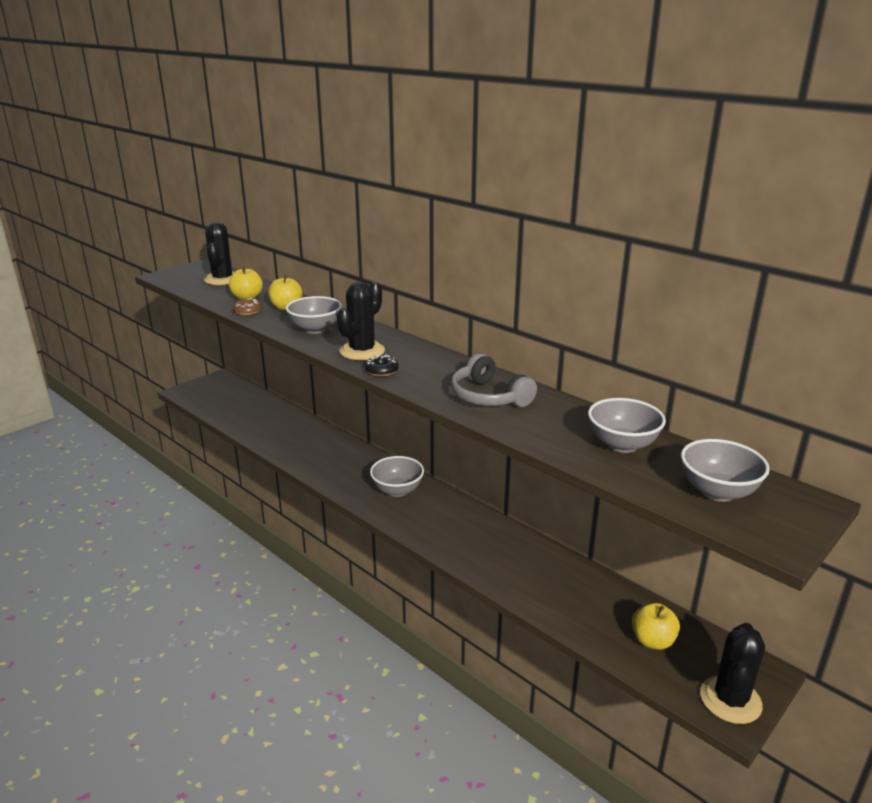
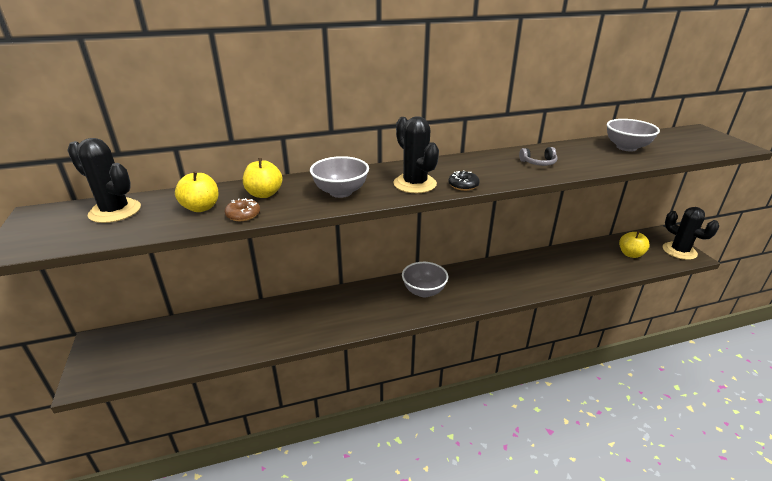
camera: 60 degrees left, 5 degrees up
grey headphones [451,354,537,407] -> grey headphones [519,147,557,166], size x0.57
grey bowl [681,439,770,502] -> none

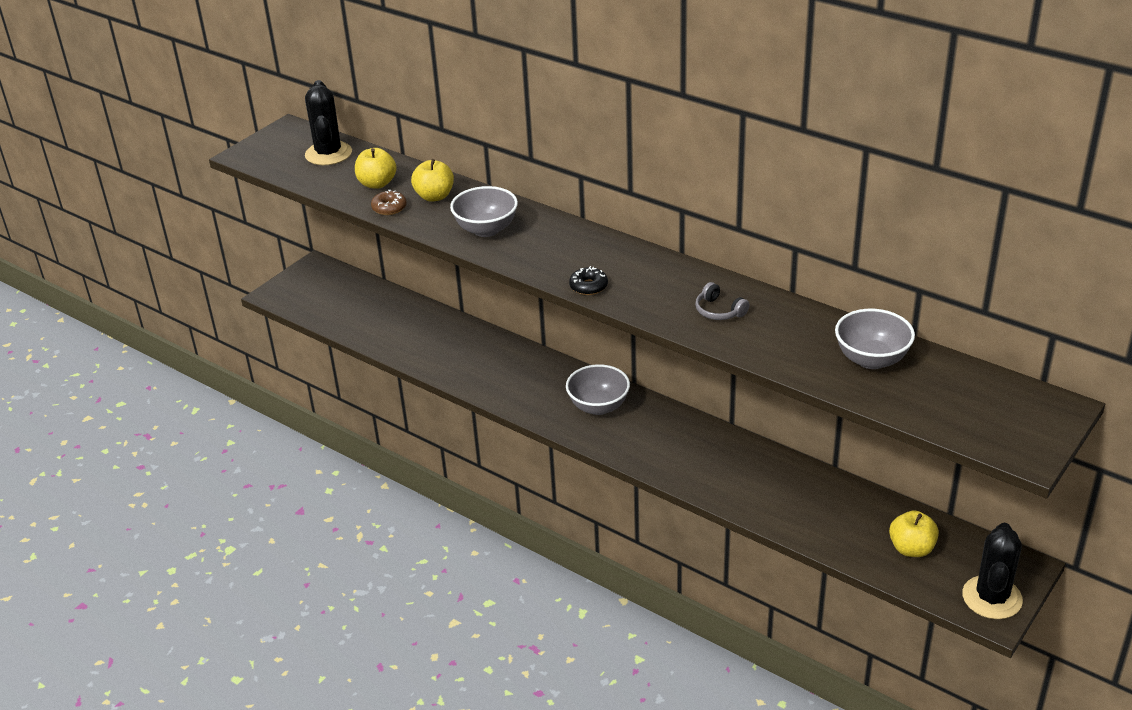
camera: 55 degrees right, 5 degrees up
black cactus [393,116,439,193] -> none

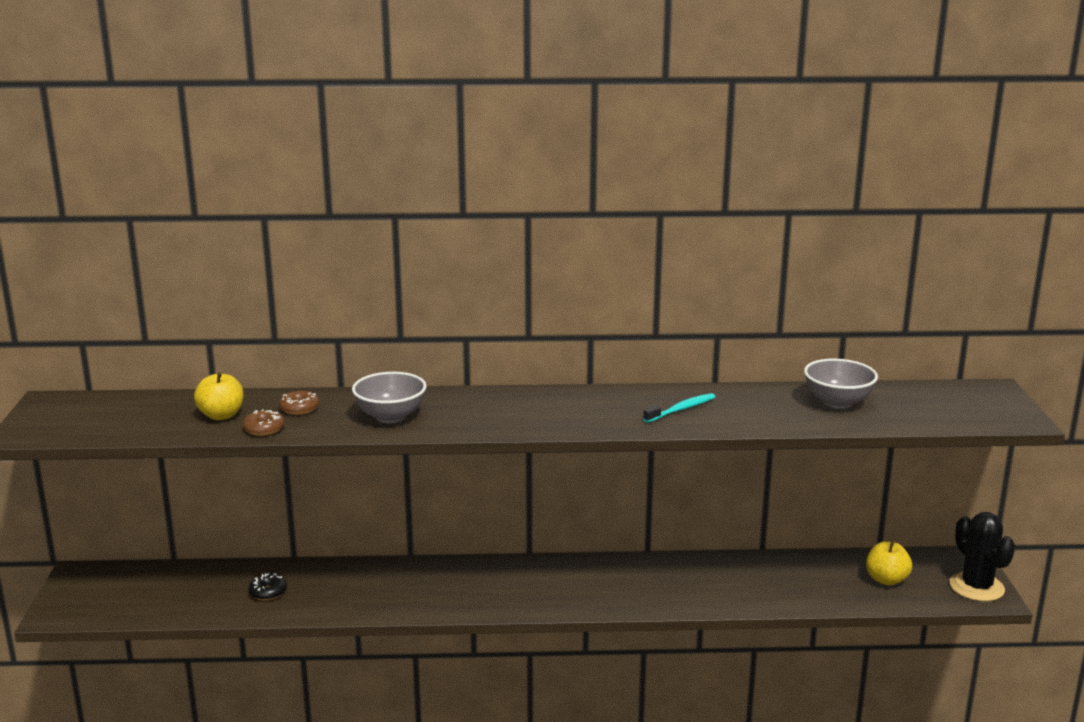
camera: 40 degrees left, 15 degrees down
black cactus [305,80,352,165] -> none
yellow apple [411,159,454,202] -> brown donut [279,391,319,415]
grey bowl [566,364,630,415] -> none
black donut [569,266,608,295] -> black donut moved to [249,573,287,601]
grey headphones [695,282,749,320] -> turquoise toothbrush [643,393,715,423]

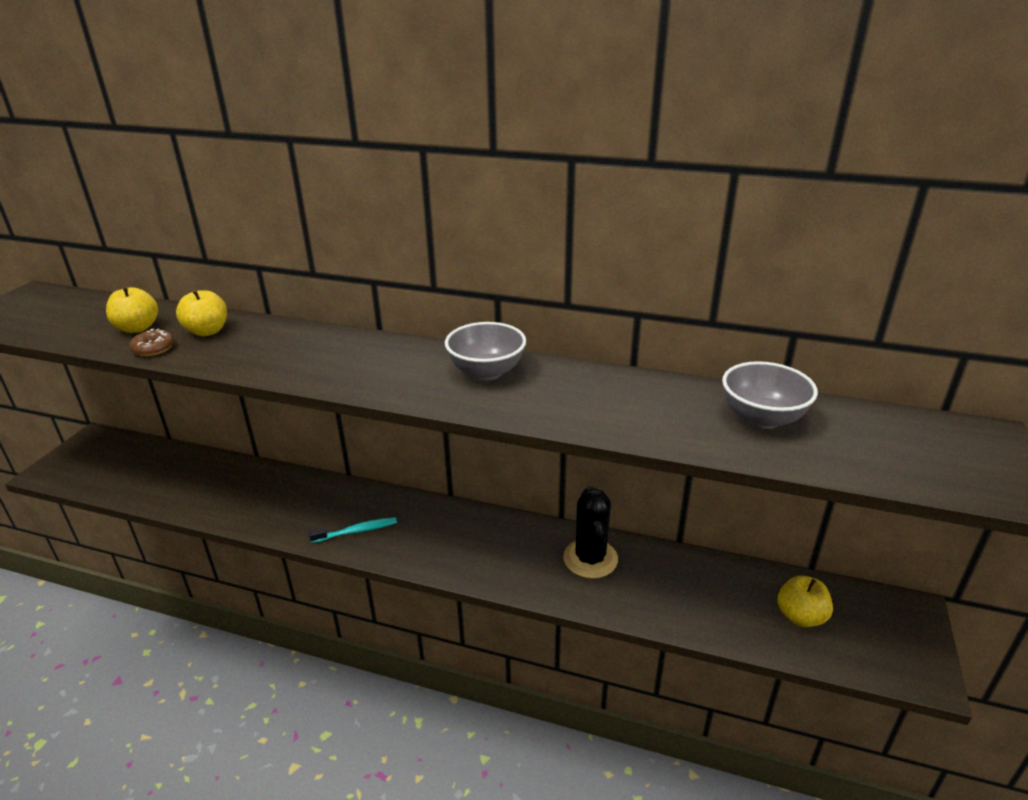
camera: 20 degrees right, 10 degrees up
black donut [249,573,287,601] -> none
brown donut [279,391,319,415] -> yellow apple [176,289,227,337]
grey bowl [352,372,427,423] -> grey bowl moved to [445,322,526,381]
turquoise toothbrush [643,393,715,423] -> turquoise toothbrush moved to [309,517,397,543]
black cactus [949,512,1015,602] -> black cactus moved to [563,486,618,578]

